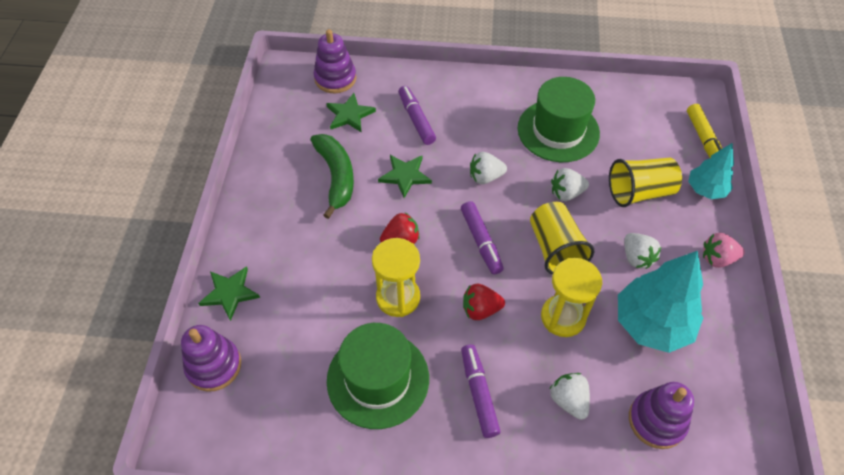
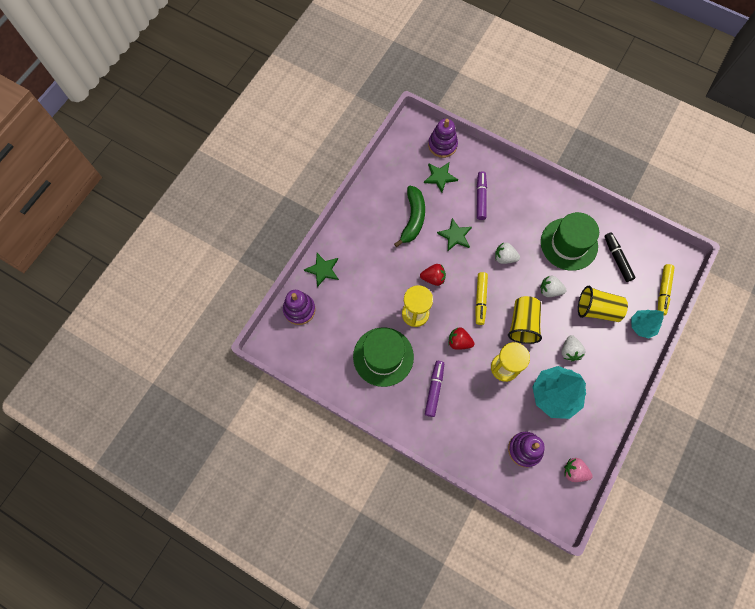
camera: 25 degrees right, 15 degrees up
purple marker [461,201,504,274] -> yellow marker [475,272,488,325]
white strawberry [550,373,590,420] -> none
pink strawberry [703,233,745,268] -> pink strawberry moved to [564,458,593,482]
none -> black marker [604,232,636,282]

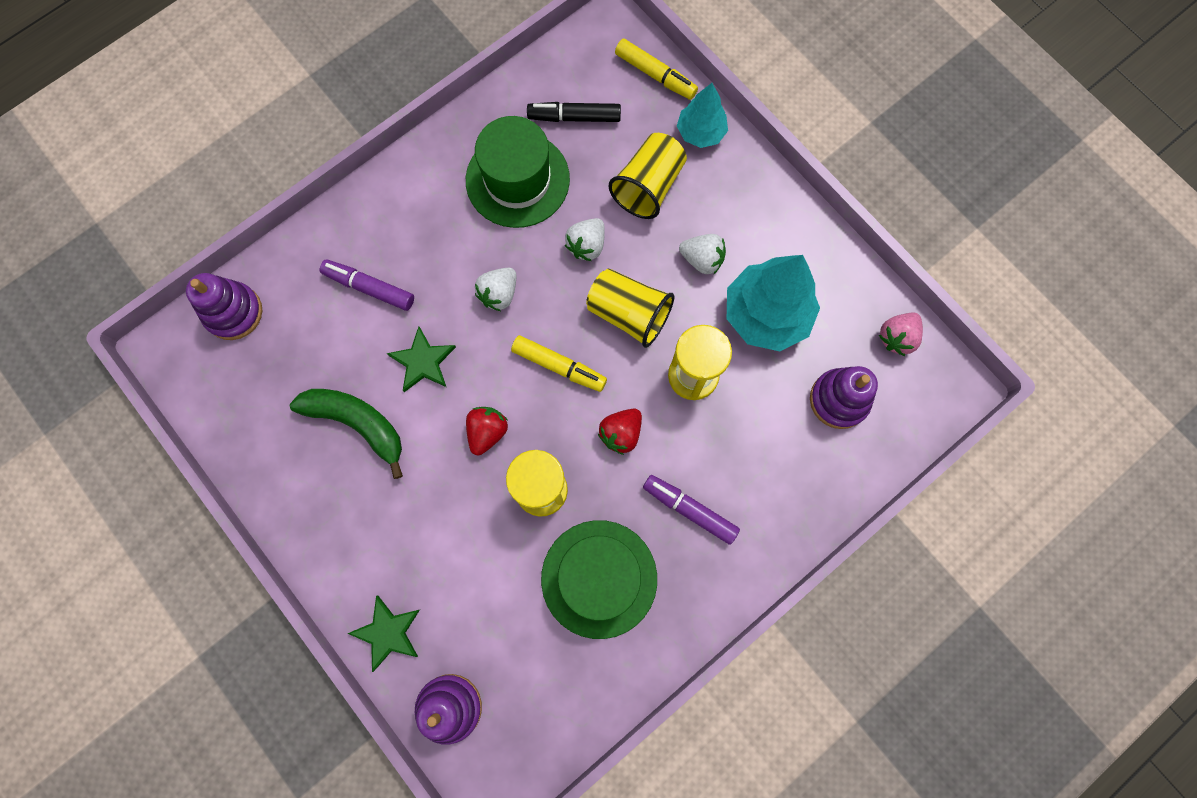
camera: 70 degrees left, 5 degrees up
green star [424,163,458,193] -> none

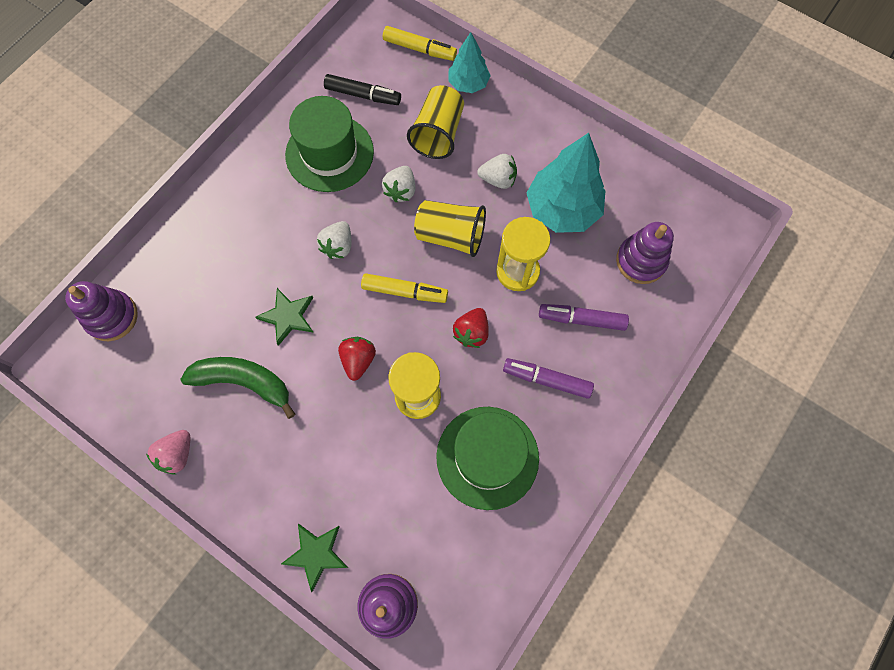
camera: 15 degrees left, 5 degrees down
purple marker [320,259,414,311] -> purple marker moved to [539,304,629,331]
black marker [527,102,621,122] -> black marker turned 150 degrees counterclockwise [324,74,401,105]
pink strawberry [879,313,923,356] -> pink strawberry moved to [146,430,190,475]

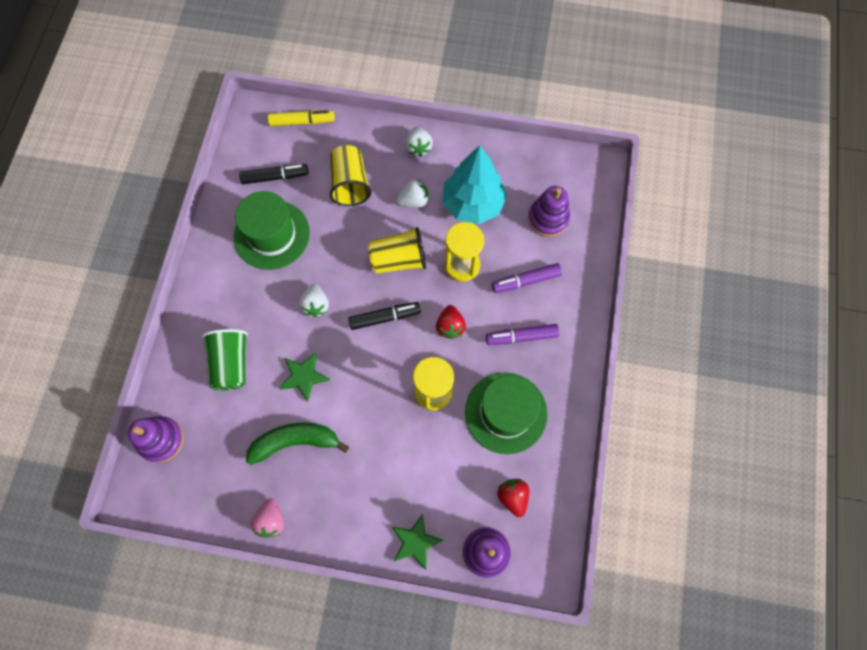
camera: 25 degrees left, 0 degrees up
red strawberry [338,337,376,381] -> red strawberry moved to [497,479,529,517]
yellow marker [361,273,448,303] -> black marker [348,302,421,330]
white strawberry [382,166,416,202] -> white strawberry moved to [405,126,433,157]
turquoise tree [448,32,491,93] -> none
none -> green cup [201,329,248,390]

